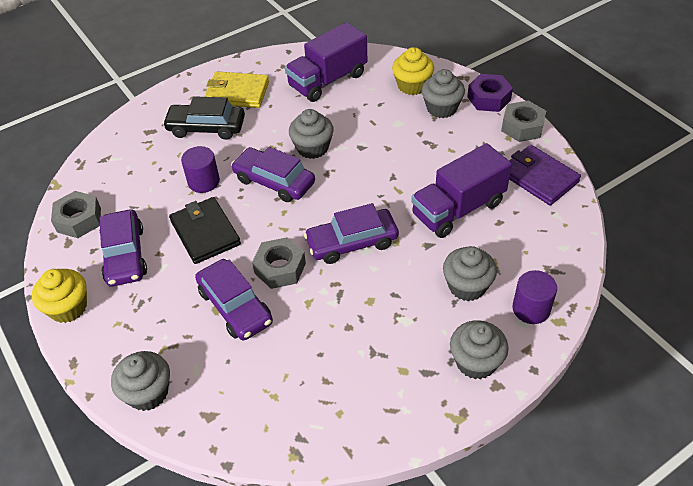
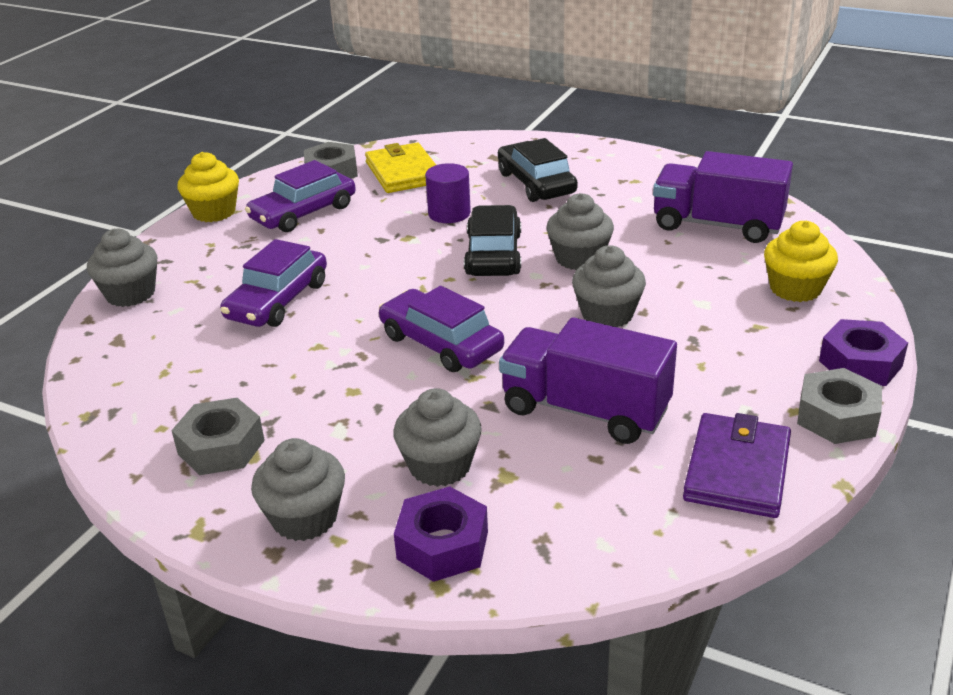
camera: 60 degrees right, 15 degrees down
black wallet [169,197,241,264] -> none
yellow wallet [204,71,269,108] -> yellow wallet moved to [365,143,436,193]
purple car [231,147,315,202] -> black car [464,205,521,276]
grey nut [252,237,306,289] -> grey nut moved to [171,398,265,475]
grey cupcake [422,69,465,118] -> grey cupcake moved to [572,245,646,327]
purple cylinder [512,270,557,324] -> purple nut [394,486,488,582]

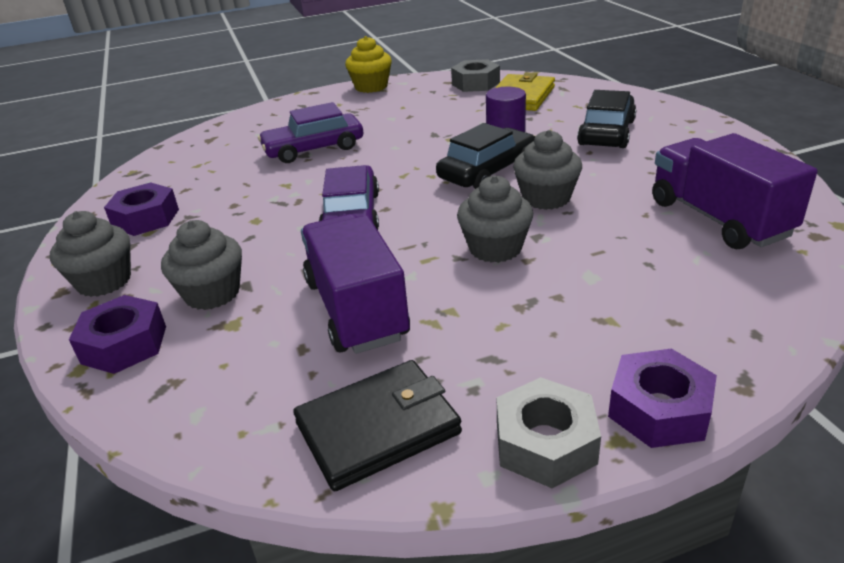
camera: 45 degrees right, 0 degrees up
grey cupcake [87,229,157,307] -> none
grey nut [171,398,265,475] -> purple nut [104,182,179,236]
purple car [245,160,356,232] -> none
purple wallet [683,413,791,518] -> black wallet [293,360,462,491]
yellow cupcake [764,221,838,302] -> none

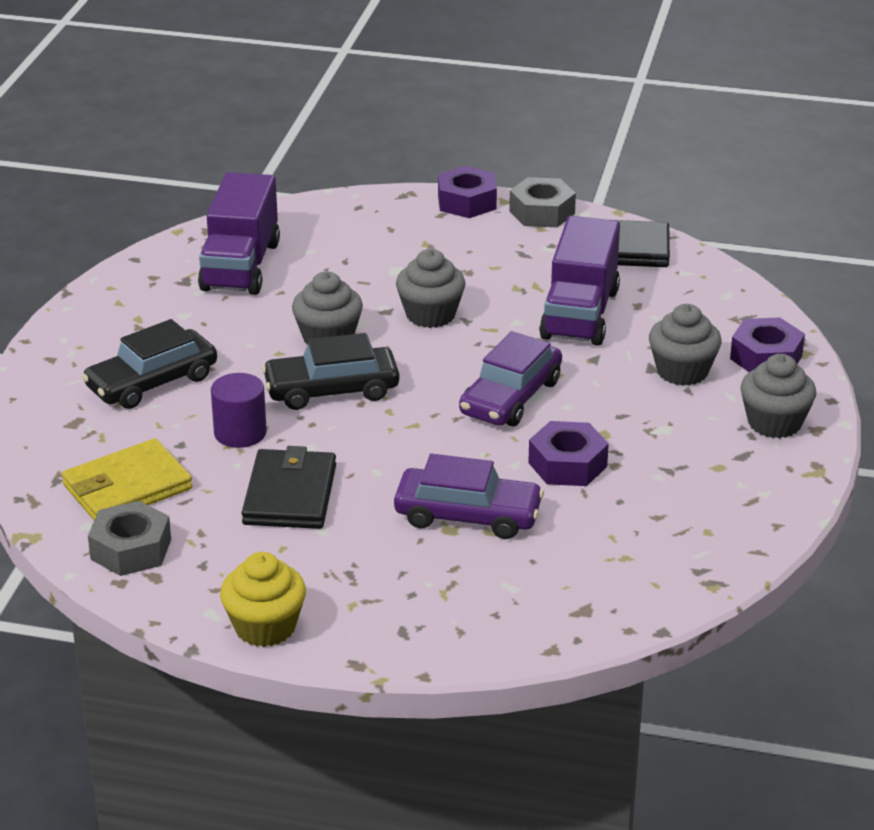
camera: 150 degrees left, 0 degrees up
purple nut [104,182,179,236] -> purple nut moved to [528,421,609,486]
none -> black wallet [241,446,336,529]

